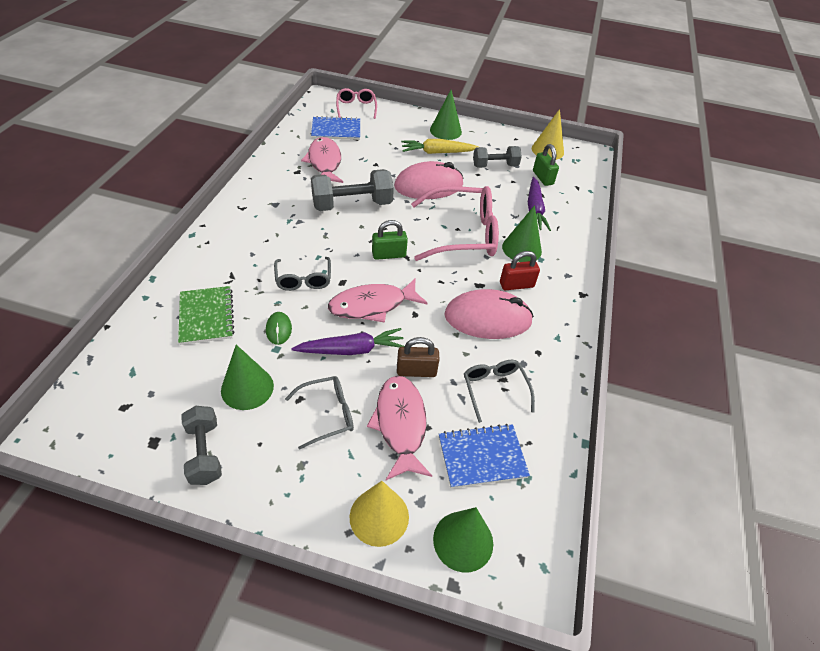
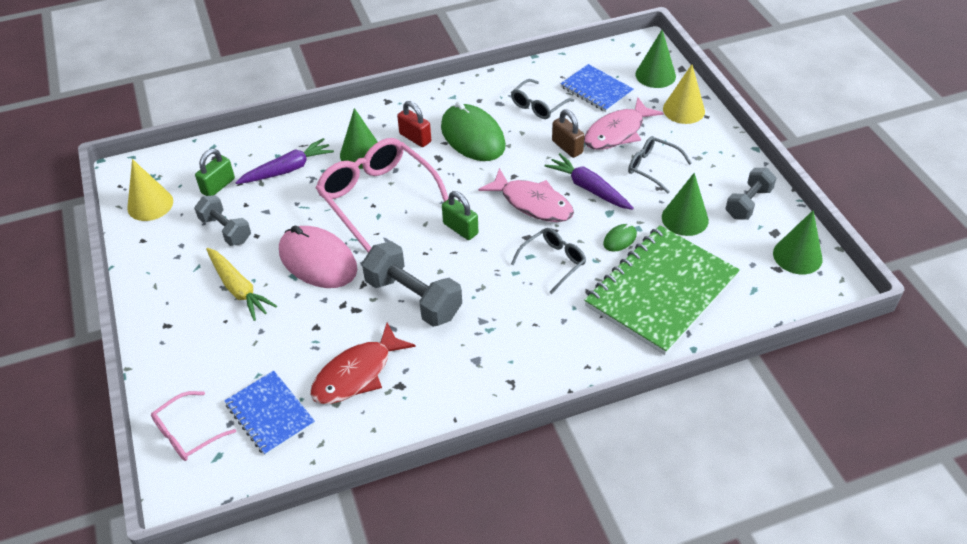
camera: 120 degrees left, 0 degrees up
green notebook [178,286,234,345] -> green notebook [584,225,740,355], size x1.83
pink fish [301,137,343,183] -> red fish [310,323,416,404]
green cone [430,90,462,140] -> green cone moved to [773,210,822,275]
pink mouse [444,289,534,339] -> green mouse [441,101,506,161]

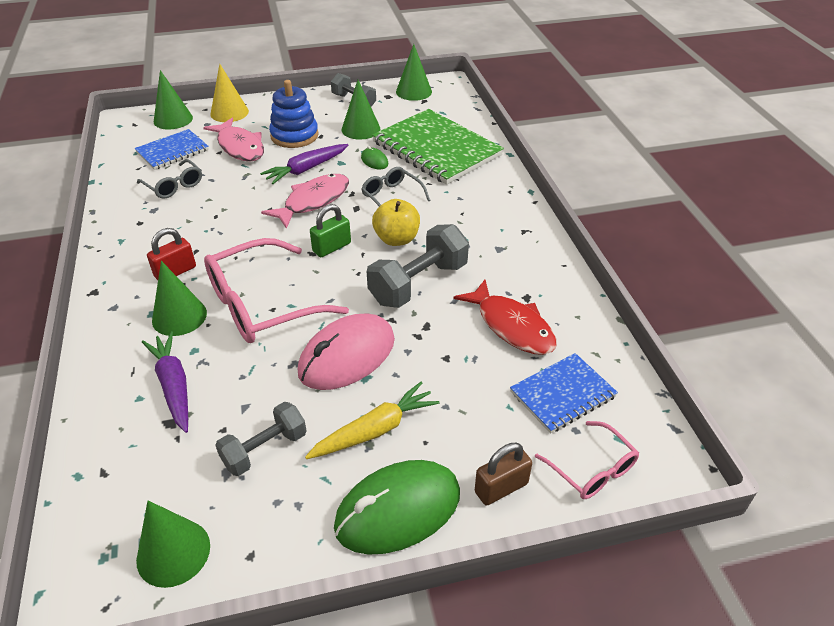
camera: 85 degrees left, 5 degrees down
yellow cone [127,159,173,221] -> green cone [136,501,210,588]
green padlock [195,148,235,196] -> none
green mouse [441,101,506,161] -> green mouse moved to [334,460,460,555]
brown padlock [552,110,585,158] -> brown padlock moved to [475,443,532,505]
grey glasses [628,136,691,193] -> blue stacking toy [269,80,319,148]
none -> yellow apple [372,199,420,246]

